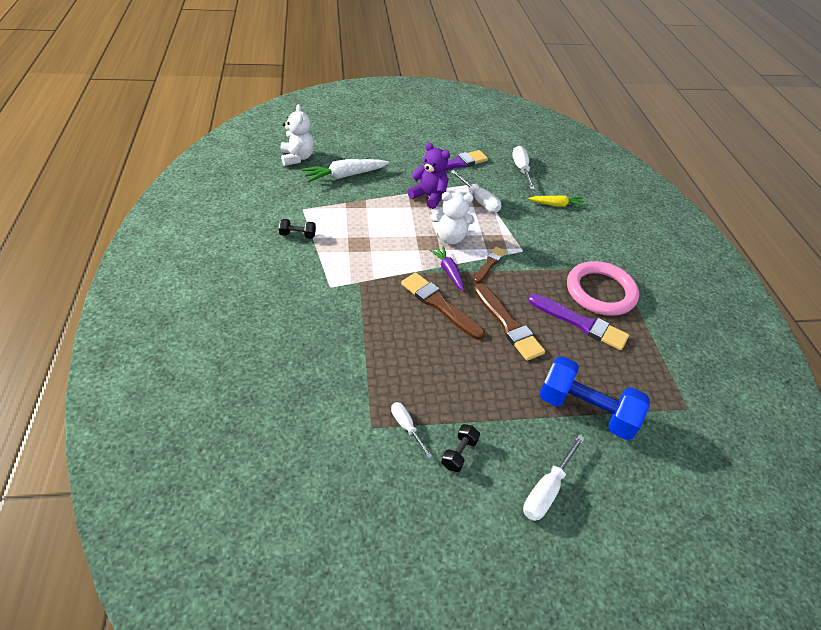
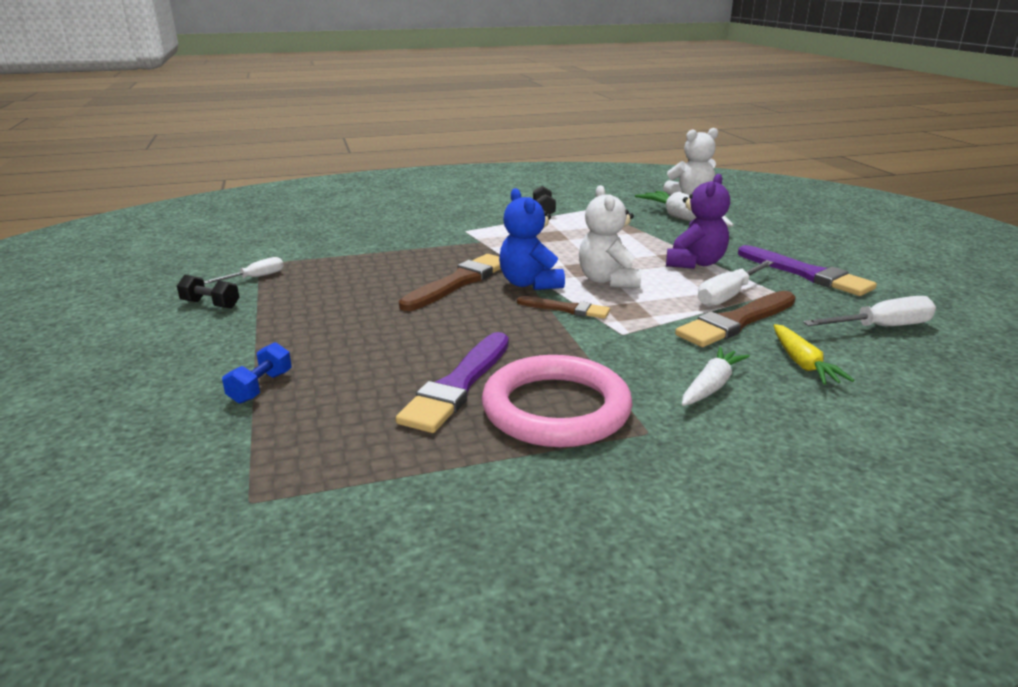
camera: 85 degrees right, 20 degrees down
purple carrot [429,246,464,291] -> blue teddy bear [499,188,565,290]
brown brush [474,283,545,361] -> brown brush moved to [675,291,796,347]
white screwdriver [523,434,585,521] -> none
blue dumbbell [539,356,650,440] -> blue dumbbell [222,342,292,404], size x0.45
none -> white carrot [682,347,750,406]

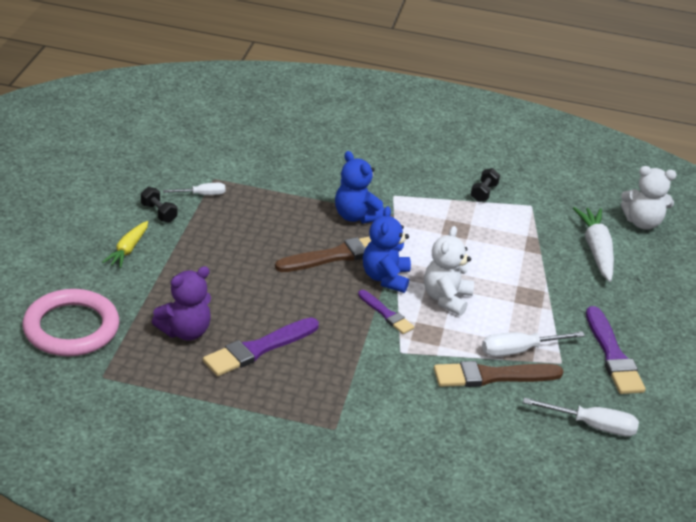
camera: 25 degrees right, 10 degrees up
blue dumbbell [222,342,292,404] -> none
pink ring [482,355,632,447] -> pink ring moved to [23,289,119,356]
brown brush [517,296,610,319] -> purple brush [358,290,414,334]
purple teddy bear [666,174,730,269] -> purple teddy bear moved to [152,266,211,341]
white carrot [682,347,750,406] -> none
yellow carrot [773,324,854,385] -> yellow carrot moved to [102,221,148,268]
none -> blue teddy bear [335,151,385,224]

